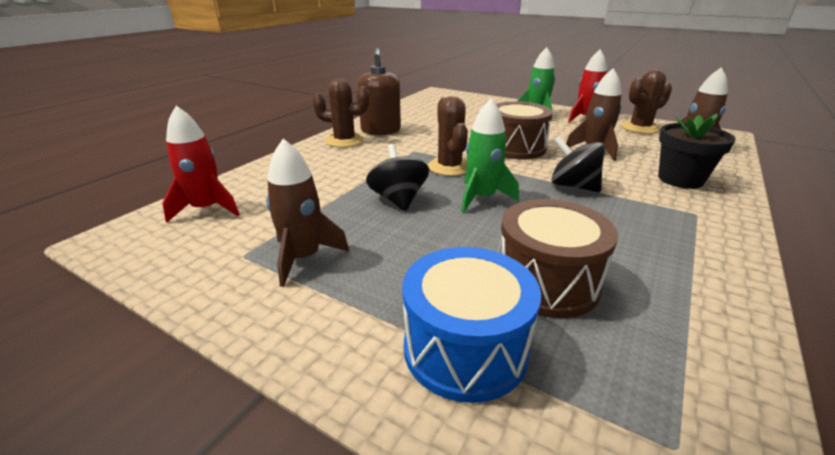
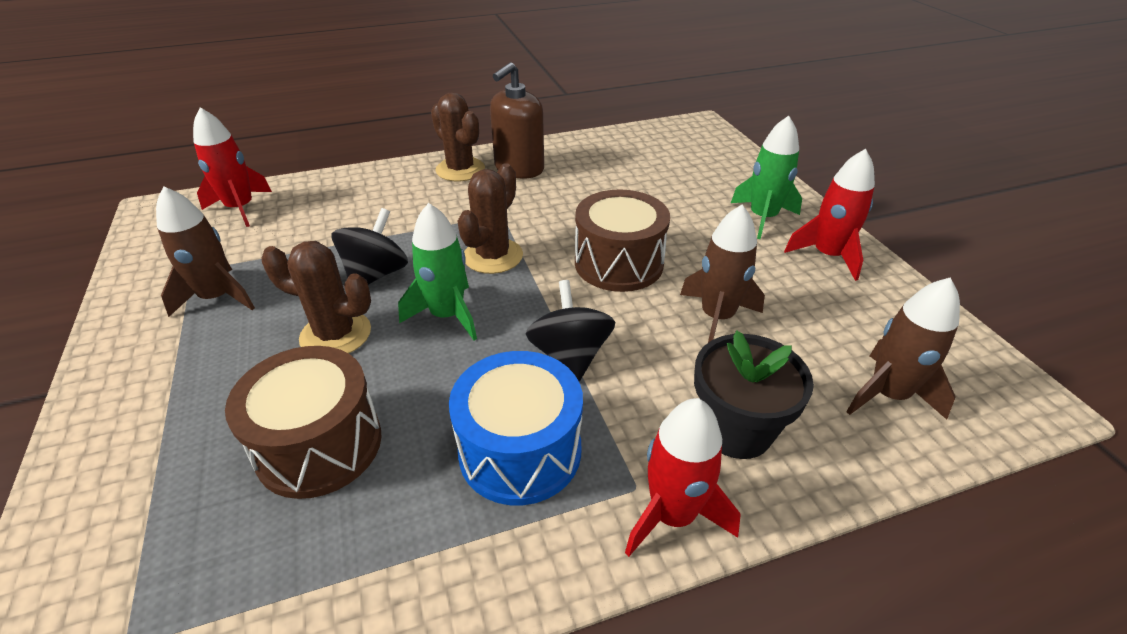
camera: 40 degrees right, 10 degrees up
blue drum [402,247,541,403] -> blue drum moved to [449,351,583,505]
brown cactus [621,69,672,134] -> brown cactus moved to [262,241,371,353]
none -> red rocket [625,398,741,557]

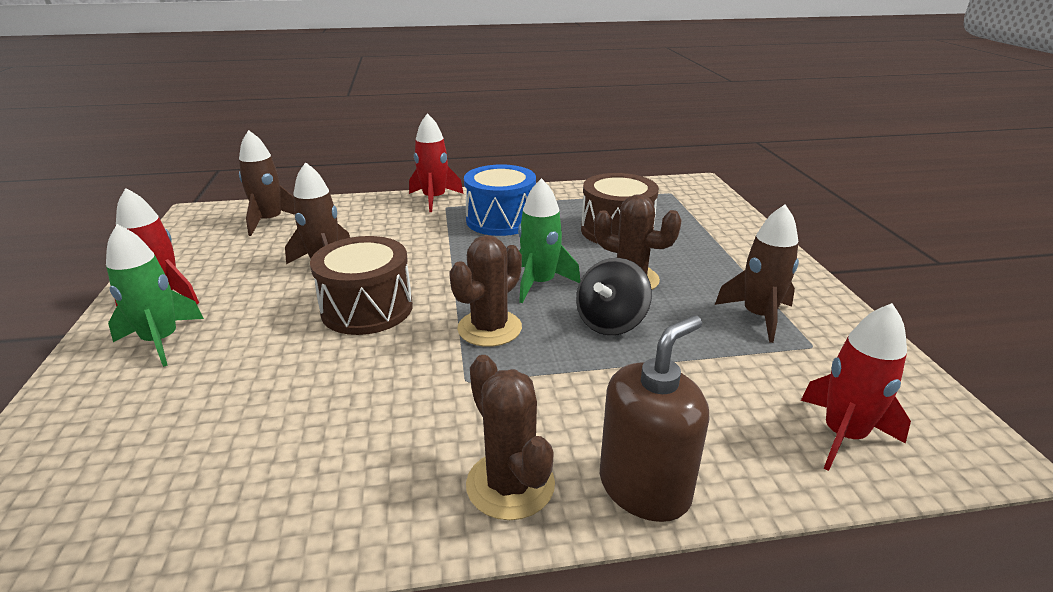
camera: 170 degrees left, 10 degrees down
brown soap dispenser [490,62,544,178] -> brown soap dispenser moved to [600,315,709,522]
black spinning top [526,280,615,381] -> none
black flower pot [694,330,814,459] -> none

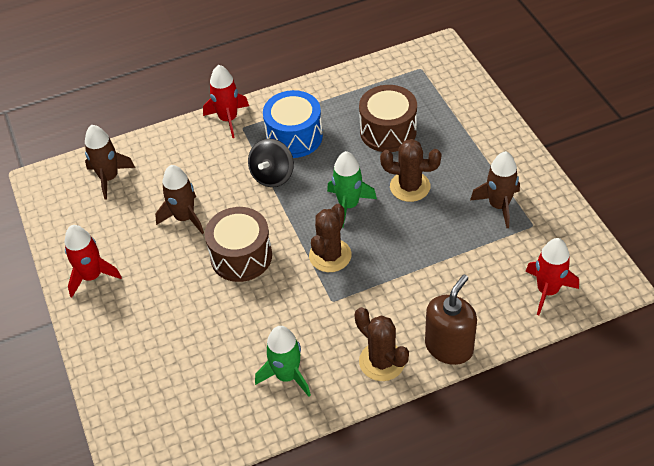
camera: 10 degrees left, 20 degrees up
green rocket [106,224,204,367] -> green rocket moved to [255,326,311,397]
black spinning top [576,258,652,335] -> black spinning top moved to [248,138,294,187]

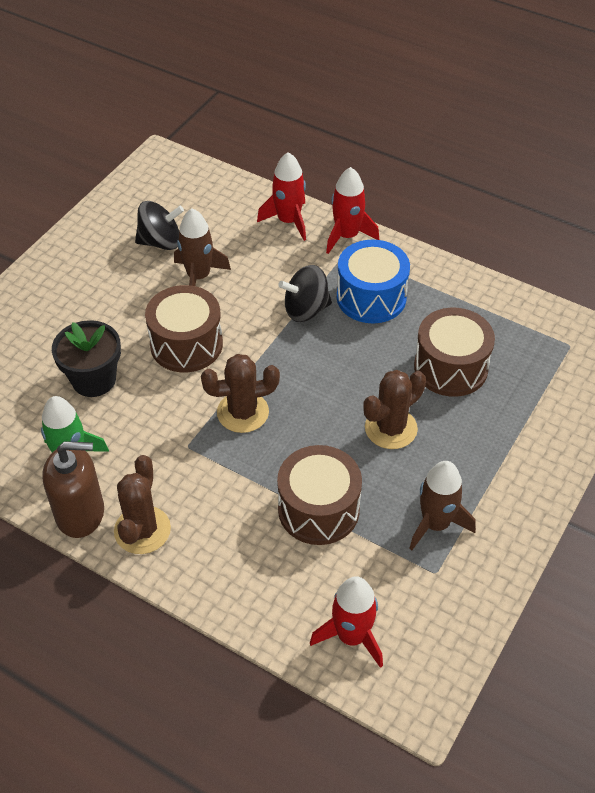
camera: 50 degrees right, 0 degrees up
red rocket [64,225,122,298] -> red rocket moved to [257,152,306,241]
brown rocket [85,125,135,200] -> none
green rocket [327,151,377,228] -> none
brown cactus [380,139,442,202] -> brown cactus turned 75 degrees clockwise [363,370,426,449]
brown soap dispenser [425,275,477,365] -> brown soap dispenser moved to [42,441,104,538]
none -> black flower pot [52,320,121,397]
none -> black spinning top [135,201,184,250]
none -> brown drum [277,445,362,545]

